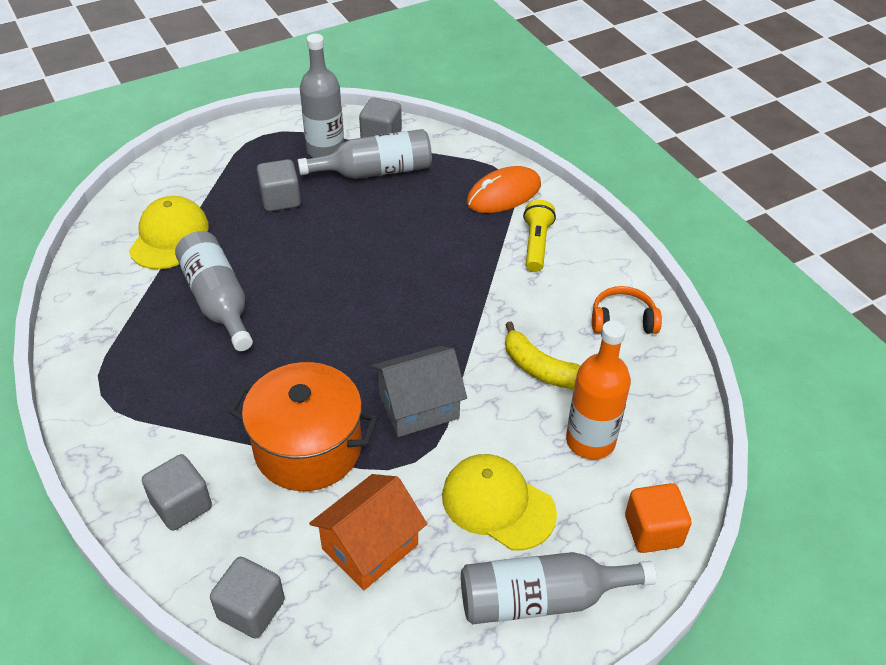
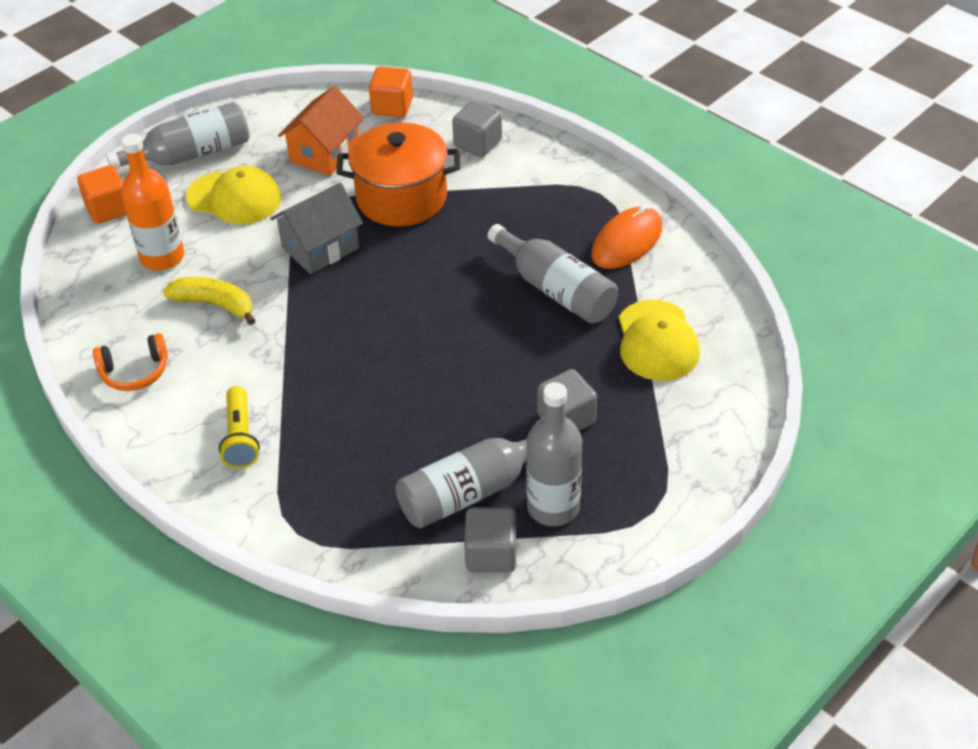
camera: 165 degrees right, 0 degrees up
grey cube [210,557,285,639] -> orange cube [369,66,413,117]
orange mouse [466,166,541,213] -> orange mouse moved to [591,205,662,269]

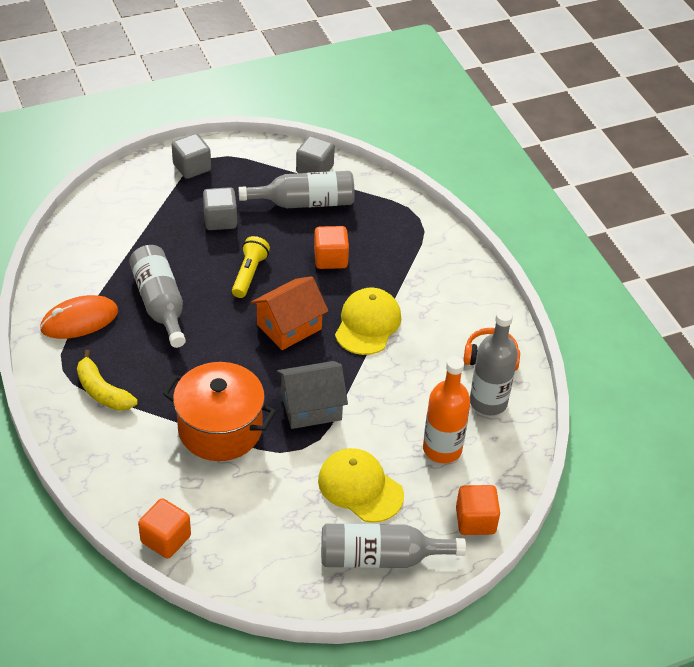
camera: 160 degrees left, 0 degrees up
yellow banana [163,277,256,325] -> yellow banana moved to [77,350,138,411]
yellow flashlight [219,386,260,468] -> yellow flashlight moved to [232,236,270,298]
orange house [278,86,364,176] -> orange house moved to [251,276,328,350]
grey cube [452,101,502,157] -> grey cube moved to [172,134,211,179]
grey bottle [526,382,582,526] -> grey bottle moved to [470,309,518,415]
yellow cap [619,300,700,381] -> yellow cap moved to [335,288,401,355]
none -> orange cube [314,226,349,269]

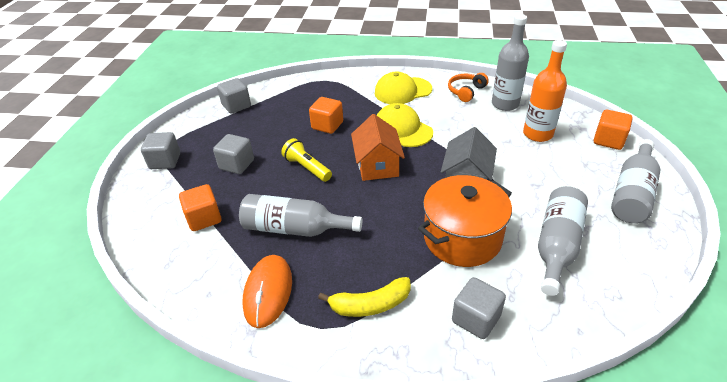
camera: 55 degrees left, 5 degrees down
orange cube [138,498,191,559] -> orange cube moved to [179,184,221,231]
grey bottle [238,171,355,208] -> grey bottle moved to [538,186,588,296]
yellow cap [318,448,404,523] -> yellow cap moved to [375,72,432,104]
none -> grey cube [452,277,506,339]

